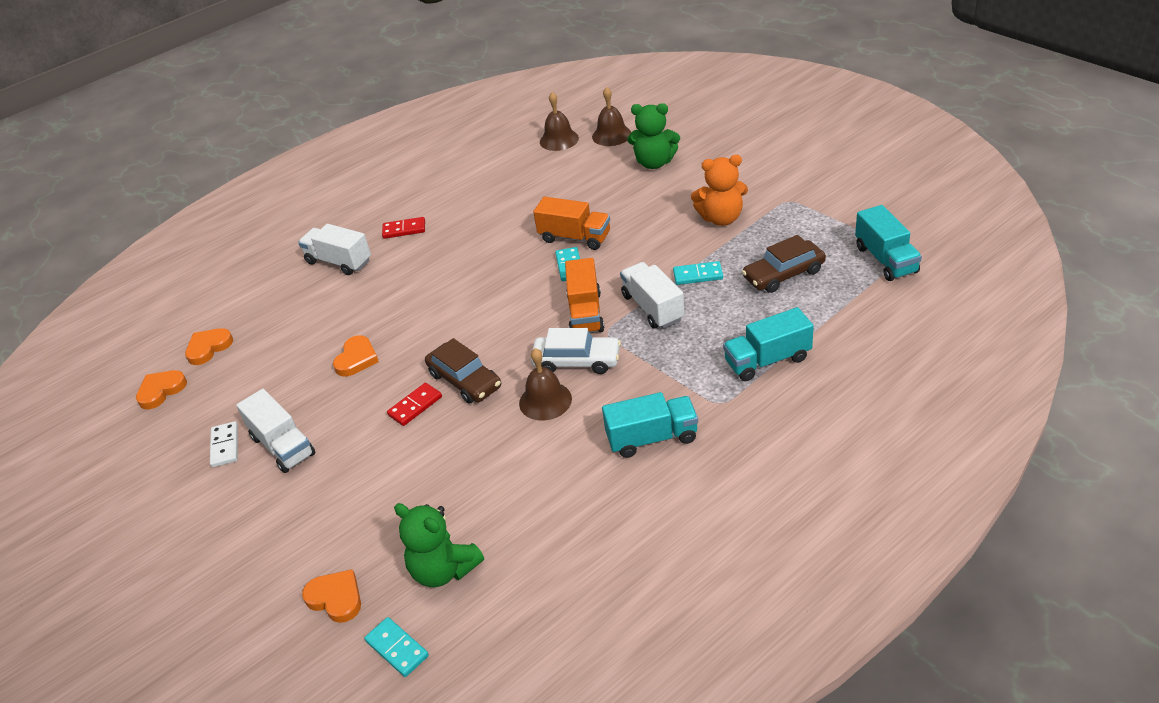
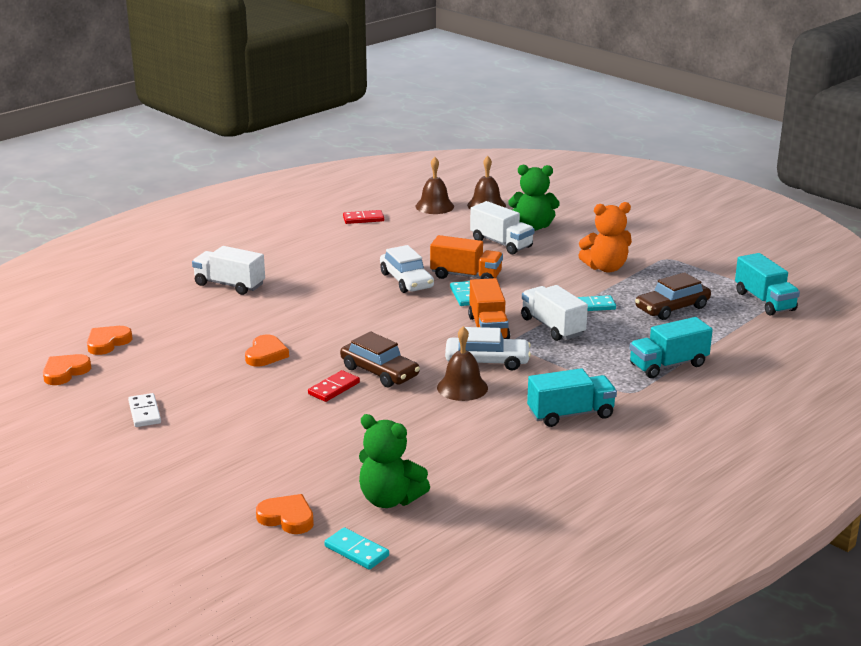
camera: 10 degrees left, 15 degrees down
white truck [236,389,315,473] -> white truck moved to [470,201,534,255]
red domino [382,217,425,239] -> red domino moved to [343,210,384,224]
none -> white car [380,245,434,293]

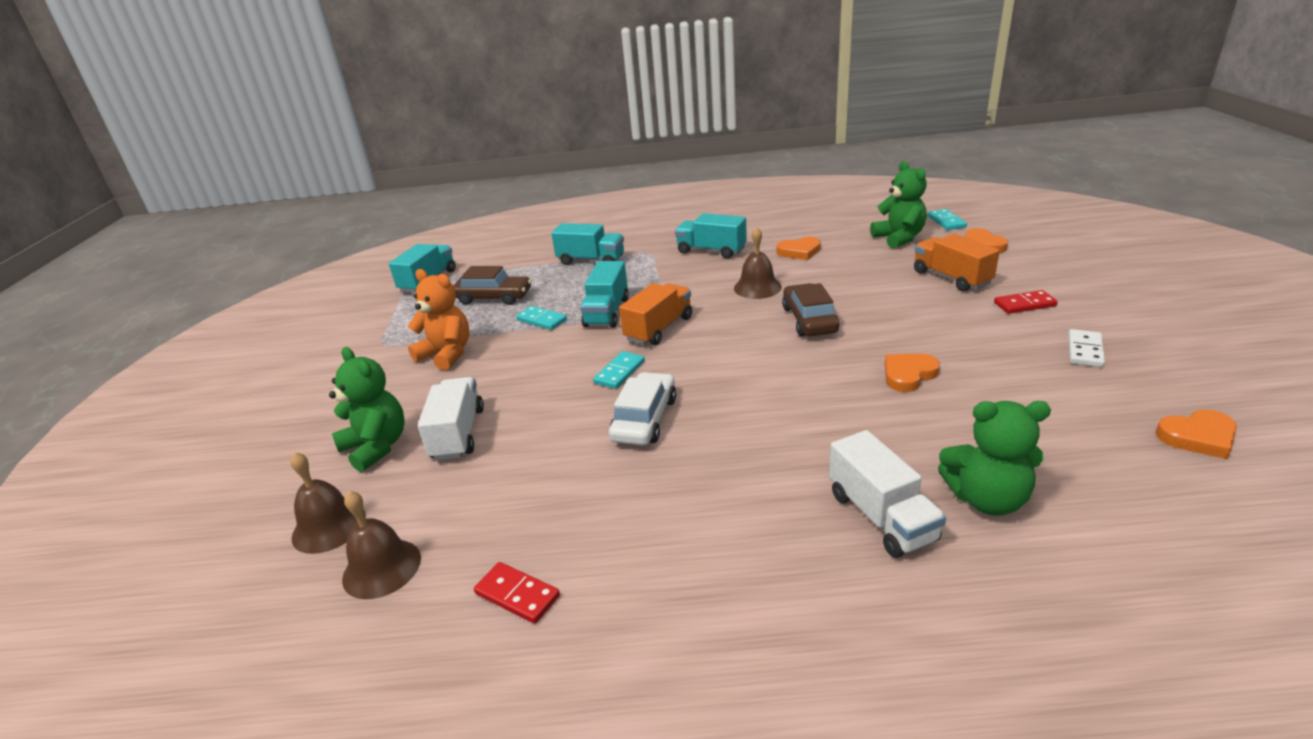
camera: 135 degrees left, 5 degrees up
orange heart [87,326,133,355] -> orange heart moved to [777,237,821,260]
red domino [308,370,360,402] -> red domino moved to [994,290,1058,314]
orange truck [430,235,503,279] -> orange truck moved to [914,234,1000,292]
white car [445,327,531,371] -> none
white truck [521,285,588,341] -> turquoise truck [580,261,629,328]
none -> green teddy bear [938,401,1051,516]

